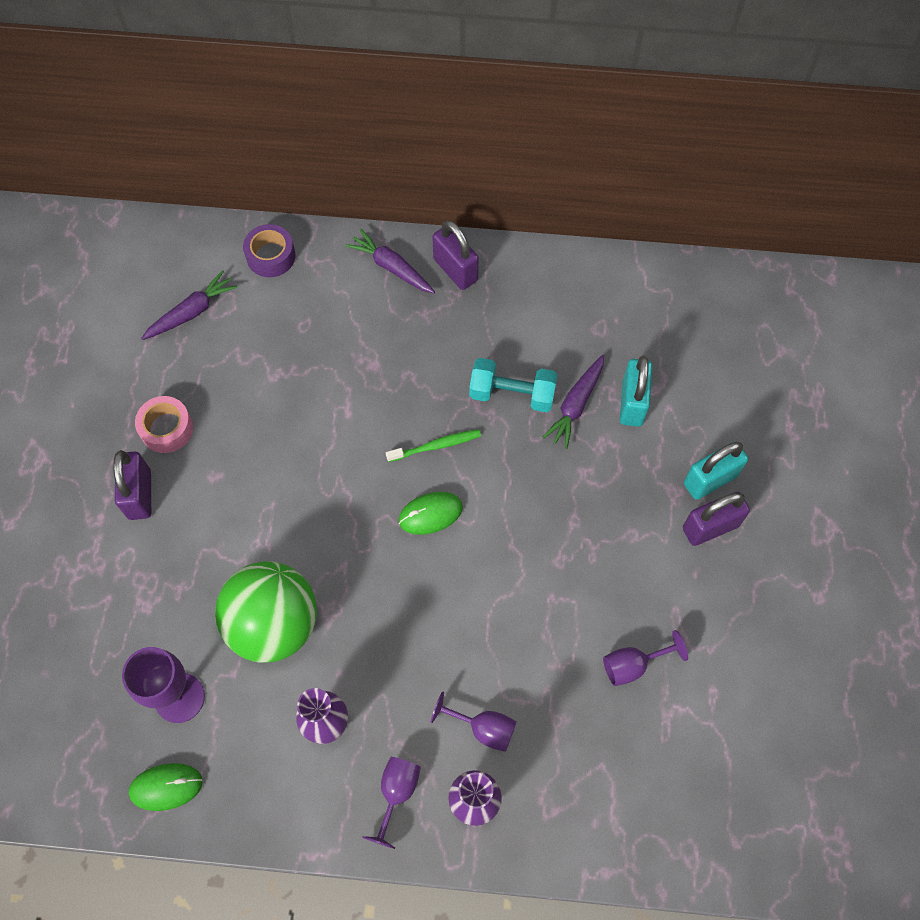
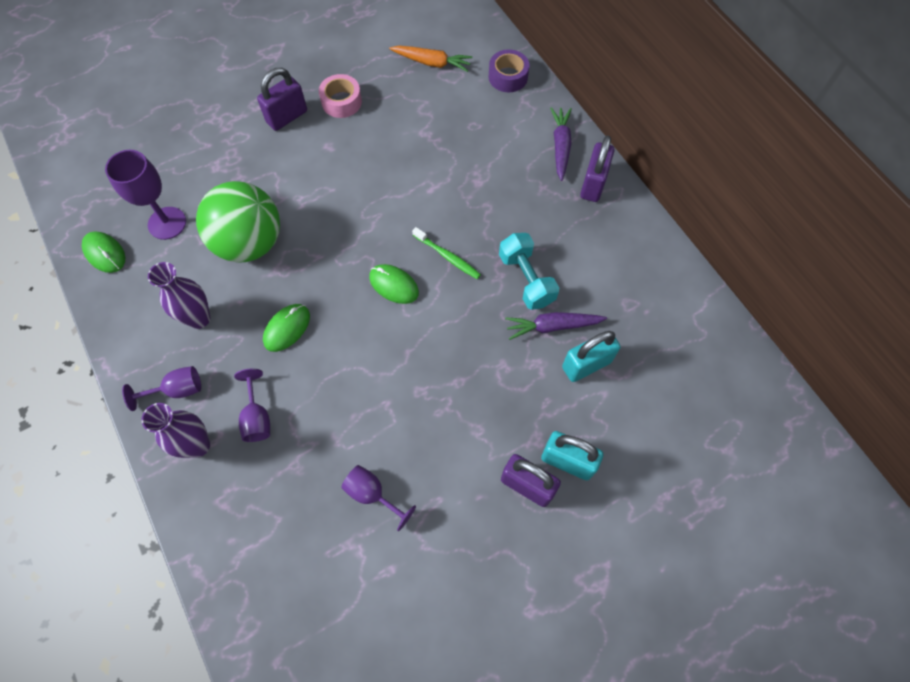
camera: 55 degrees right, 0 degrees up
purple carrot [141,270,238,340] -> orange carrot [389,46,473,72]
none -> green mouse [263,304,310,352]

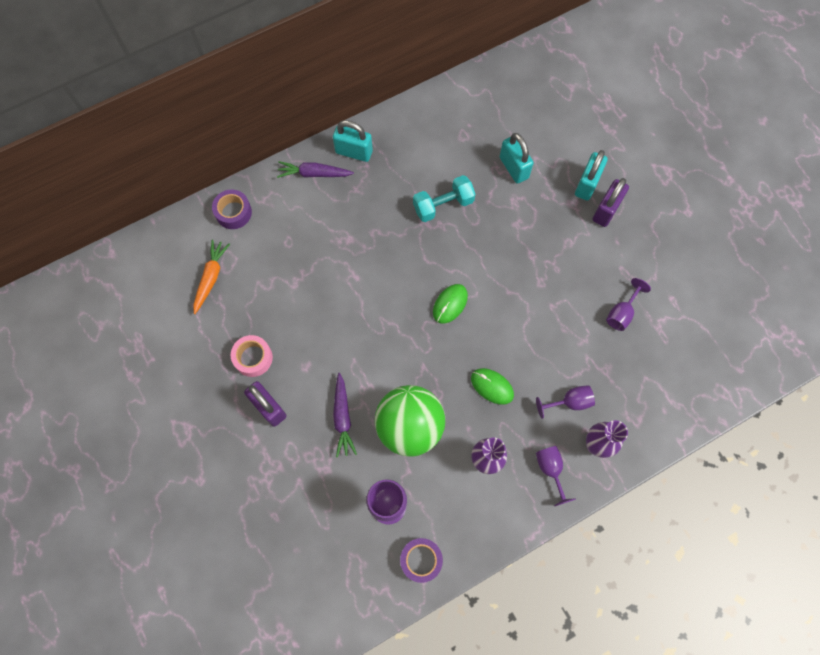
camera: 90 degrees left, 5 degrees up
green mouse [82,231,125,273] -> purple tape [400,538,443,583]
green toothbrush [412,227,481,279] -> none
purple carrot [505,312,607,340] -> purple carrot moved to [333,373,357,457]
purple padlock [580,136,614,202] -> turquoise padlock [333,120,373,162]

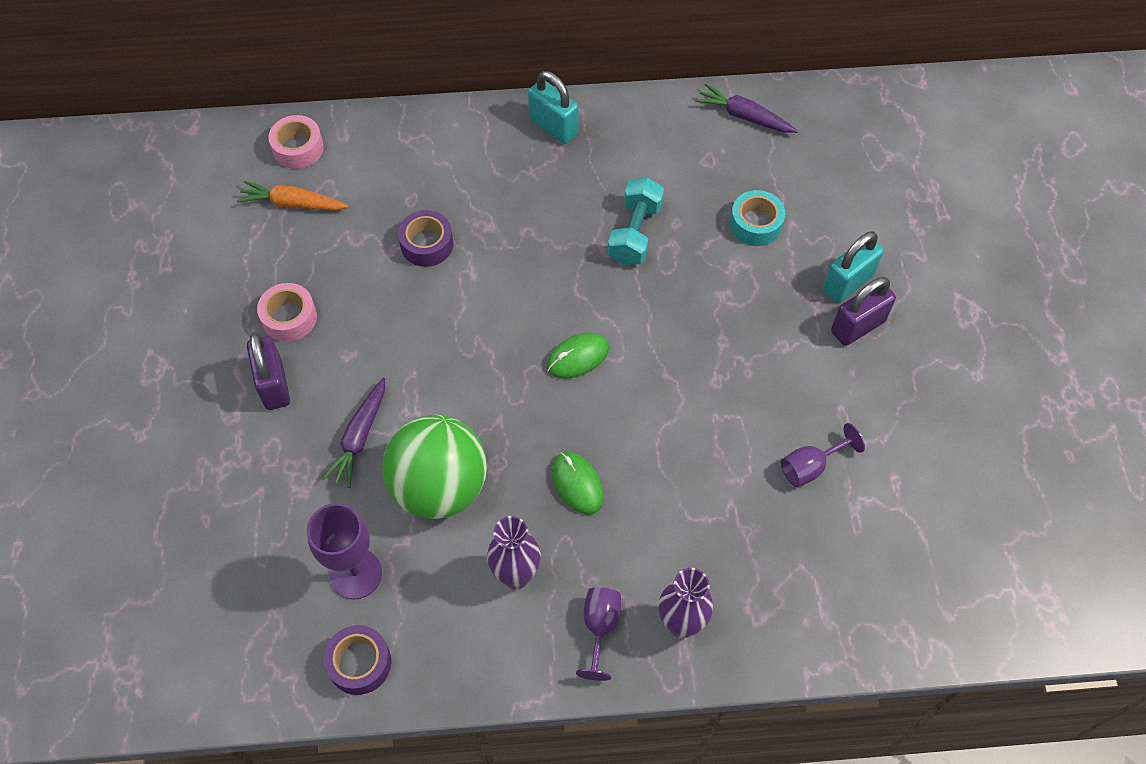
camera: 25 degrees right, 10 degrees down
orange carrot [193,240,230,314] -> orange carrot turned 120 degrees counterclockwise [237,180,349,211]
purple tape [212,189,252,229] -> purple tape moved to [398,210,453,267]
purple carrot [277,161,354,178] -> purple carrot moved to [695,83,798,133]
turquoise dumbbell [413,175,475,222] -> turquoise dumbbell turned 75 degrees counterclockwise [608,177,664,265]
turquoise padlock [500,133,534,184] -> turquoise tape [730,190,785,246]
purple goblet [536,385,595,419] -> none
none -> pink tape [268,115,324,169]

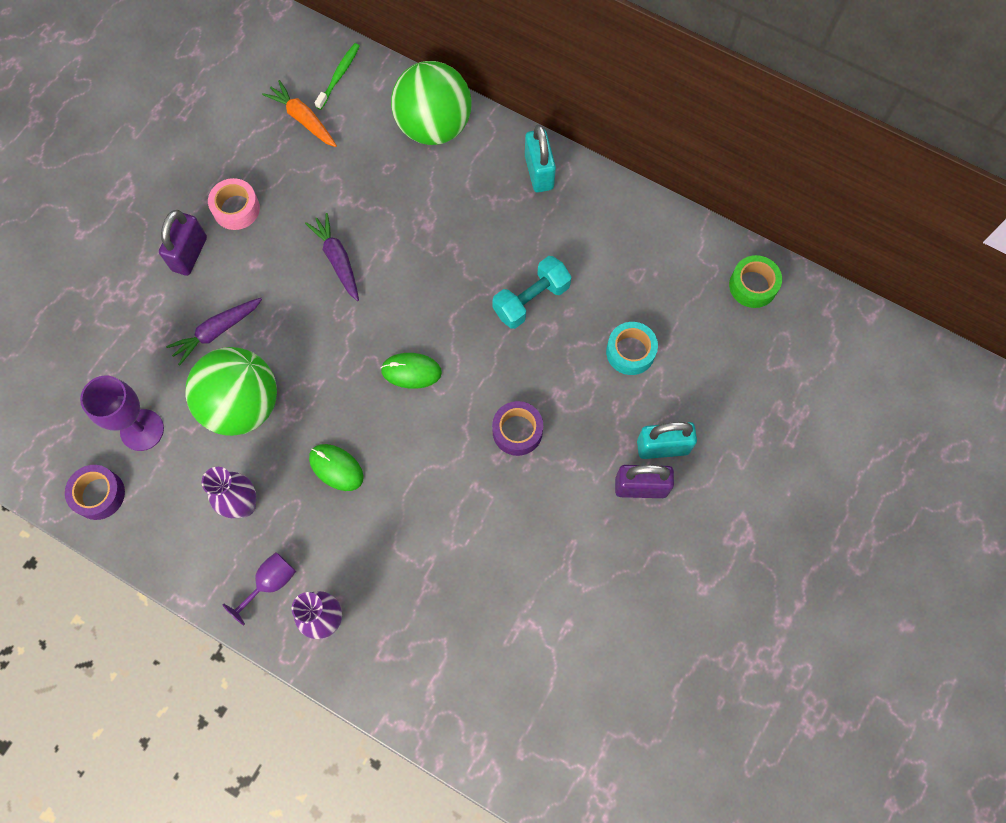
camera: 35 degrees right, 10 degrees up
pink tape [268,115,324,169] -> green toothbrush [315,43,360,110]
purple tape [398,210,453,267] -> purple tape moved to [492,401,543,456]
green mouse [552,452,604,515] -> green mouse turned 60 degrees counterclockwise [309,444,364,491]
purple carrot [695,83,798,133] -> purple carrot moved to [305,213,359,301]
purple goblet [781,423,865,487] -> none
none -> green ball [391,61,472,145]
none -> green tape [729,255,782,308]

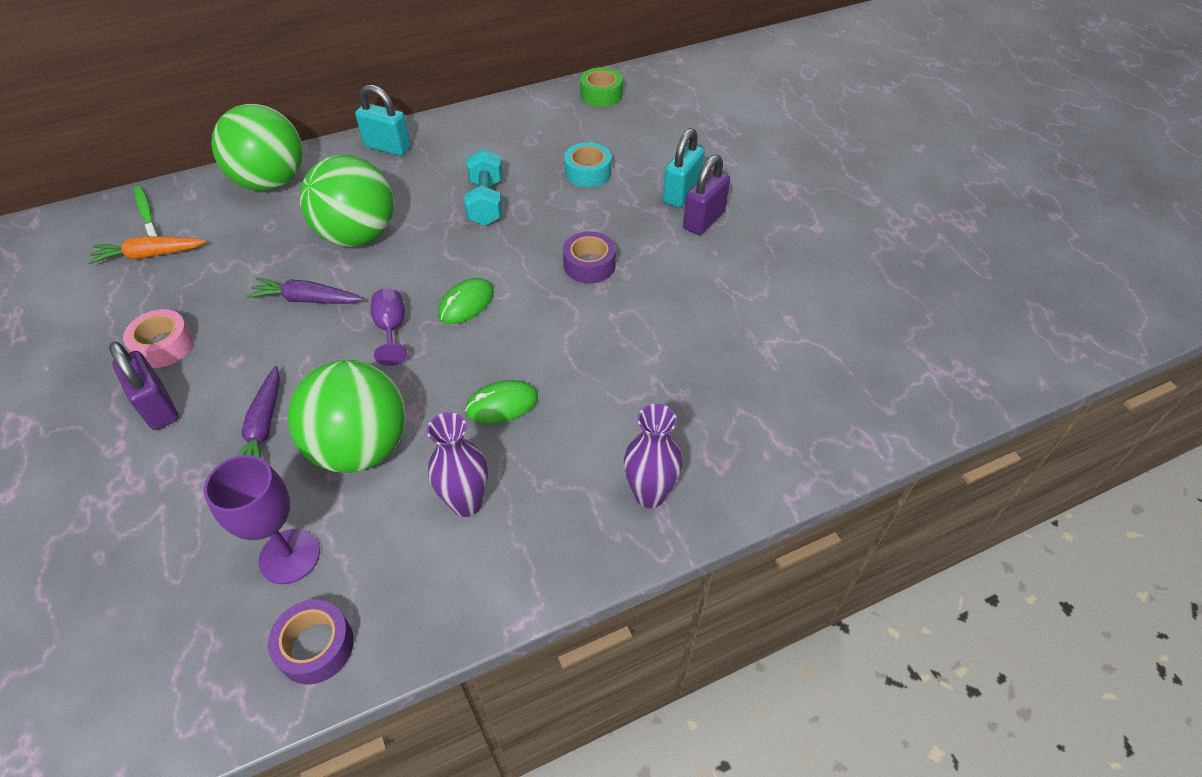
camera: 55 degrees left, 20 degrees down
purple goblet [223,552,296,625] -> purple goblet moved to [371,288,407,366]
none -> green ball [300,155,394,247]

